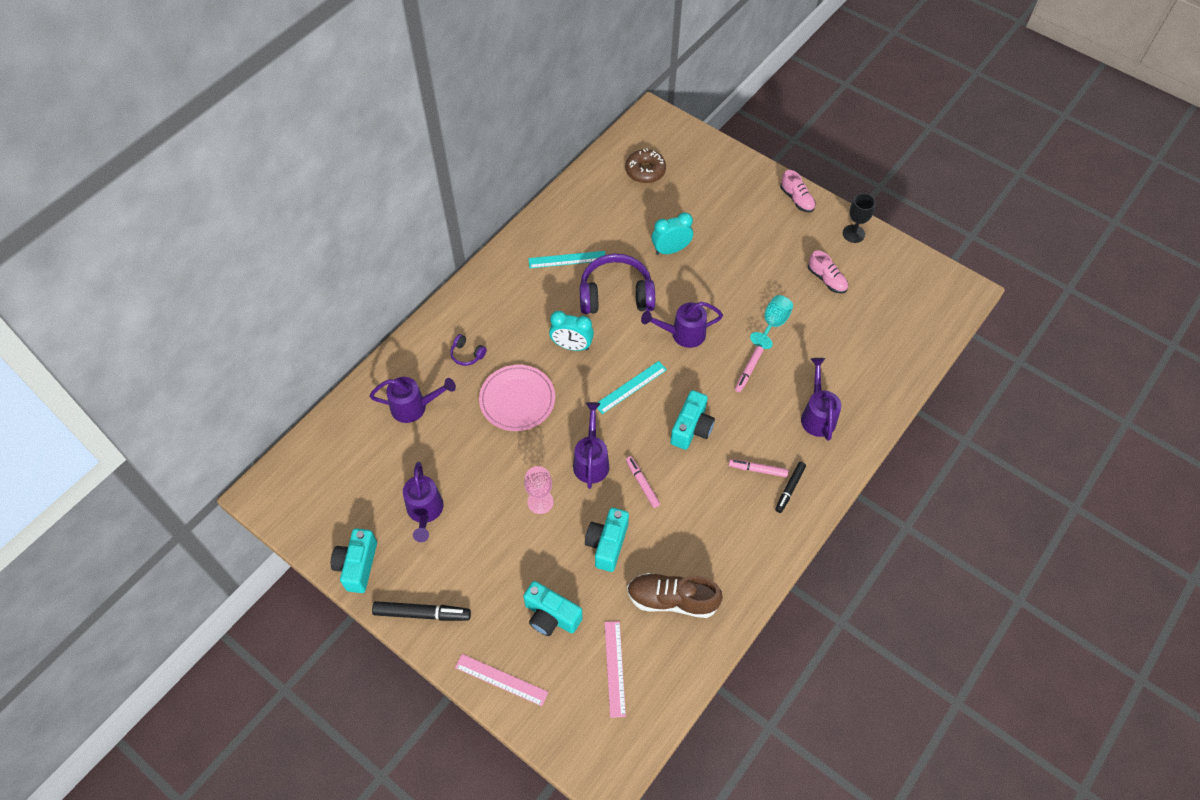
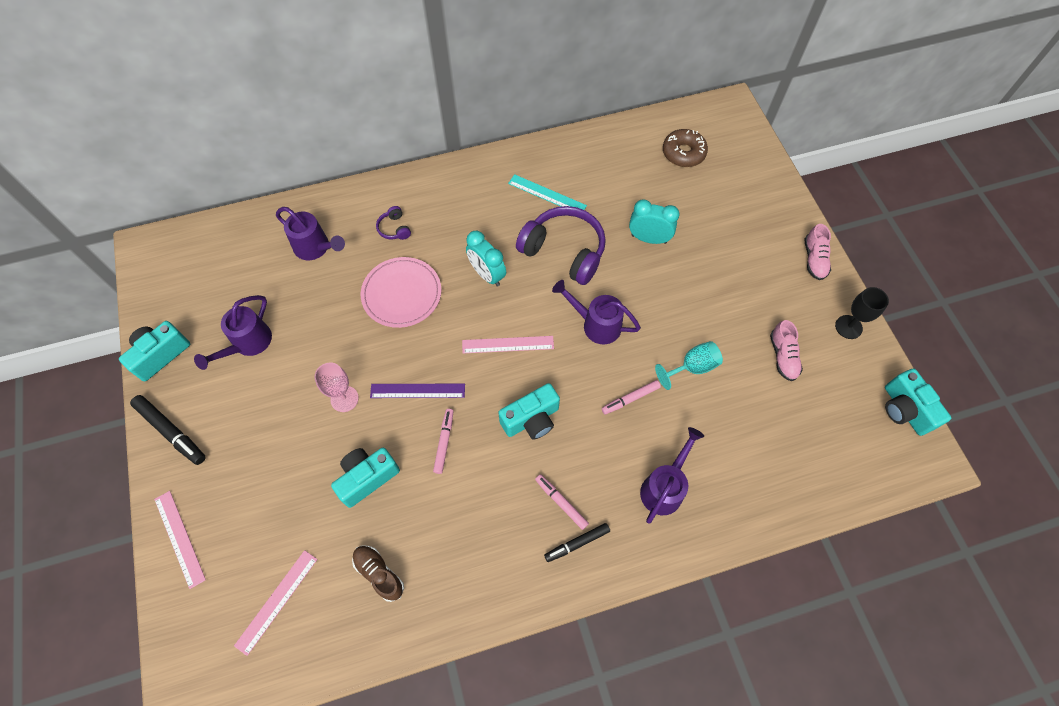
camera: 35 degrees right, 5 degrees up
turquoise camera [523,581,583,636] -> turquoise camera moved to [885,368,951,436]
purple watering can [573,402,609,489] -> purple ruler [370,384,465,398]
turquoise ruler [597,361,667,414] -> pink ruler [462,336,554,353]
brown shoe [627,573,723,618] -> brown shoe [352,545,404,602], size x0.64

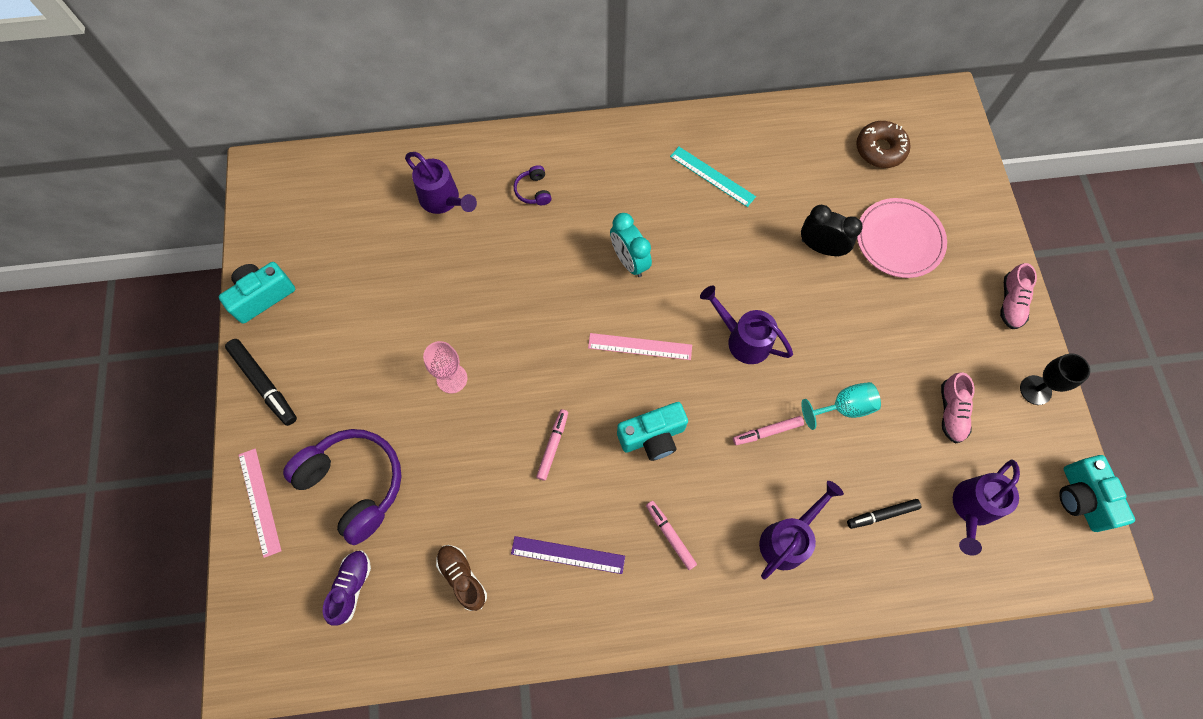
camera: 10 degrees right, 5 degrees up
purple watering can [194,295,272,370] -> purple watering can moved to [953,460,1020,556]
pink ruler [234,550,318,656] -> purple shoe [323,550,371,626]
turquoise camera [331,448,400,508] -> none
pink plate [361,257,441,328] -> pink plate moved to [857,198,947,278]
purple ruler [370,384,465,398] -> purple ruler moved to [511,536,625,574]
purple headphones [516,206,606,285] -> purple headphones moved to [283,429,402,545]
black marker [544,523,610,562] -> black marker moved to [847,499,921,529]
turquoise clock [629,199,679,244] -> black clock [801,205,863,256]

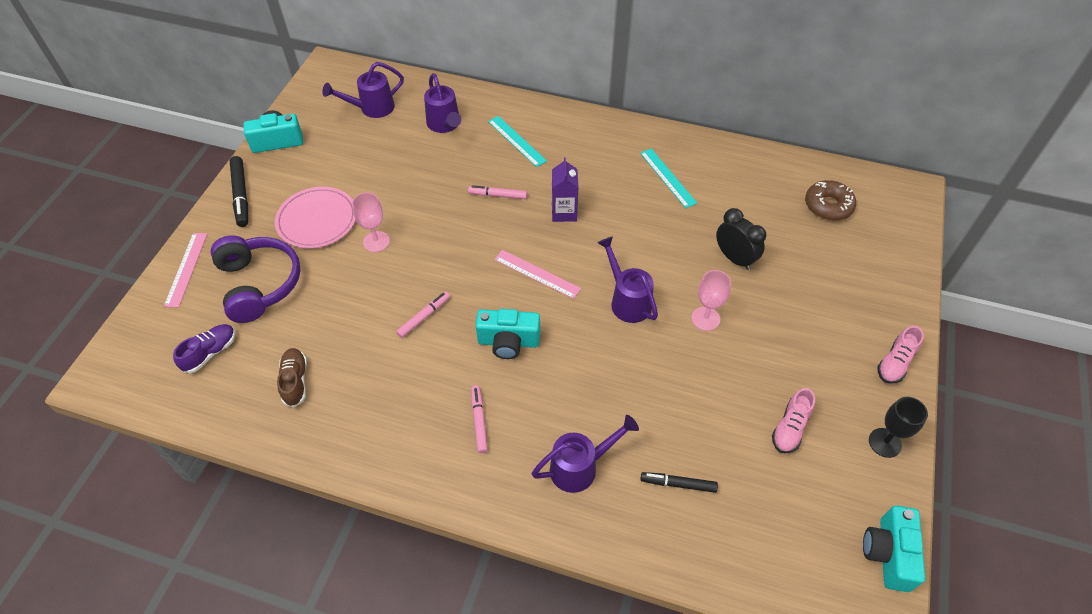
camera: 25 degrees right, 15 degrees down
purple ruler [511,536,625,574] -> none
purple headphones [514,165,551,205] -> turquoise ruler [488,116,547,167]
turquoise clock [610,213,652,277] -> purple carton [552,158,578,222]
pink marker [733,416,804,445] -> pink marker moved to [468,185,527,199]
turquoise goblet [801,382,881,430] -> none
pink plate [857,198,947,278] -> pink plate moved to [275,187,356,248]
purple watering can [953,460,1020,556] -> purple watering can moved to [322,62,404,118]
none -> pink goblet [691,270,731,331]

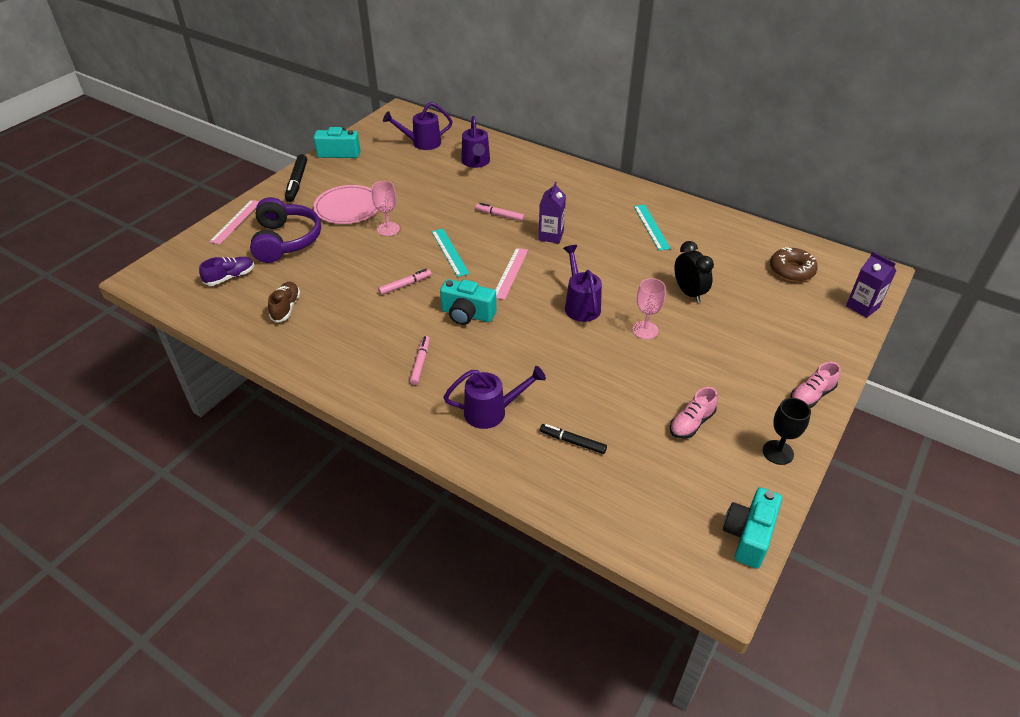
camera: 15 degrees right, 10 degrees down
turquoise ruler [488,116,547,167] -> turquoise ruler moved to [431,229,470,277]
pink ruler [494,250,581,299] -> pink ruler turned 60 degrees clockwise [495,248,528,300]
none -> purple carton [846,252,896,318]

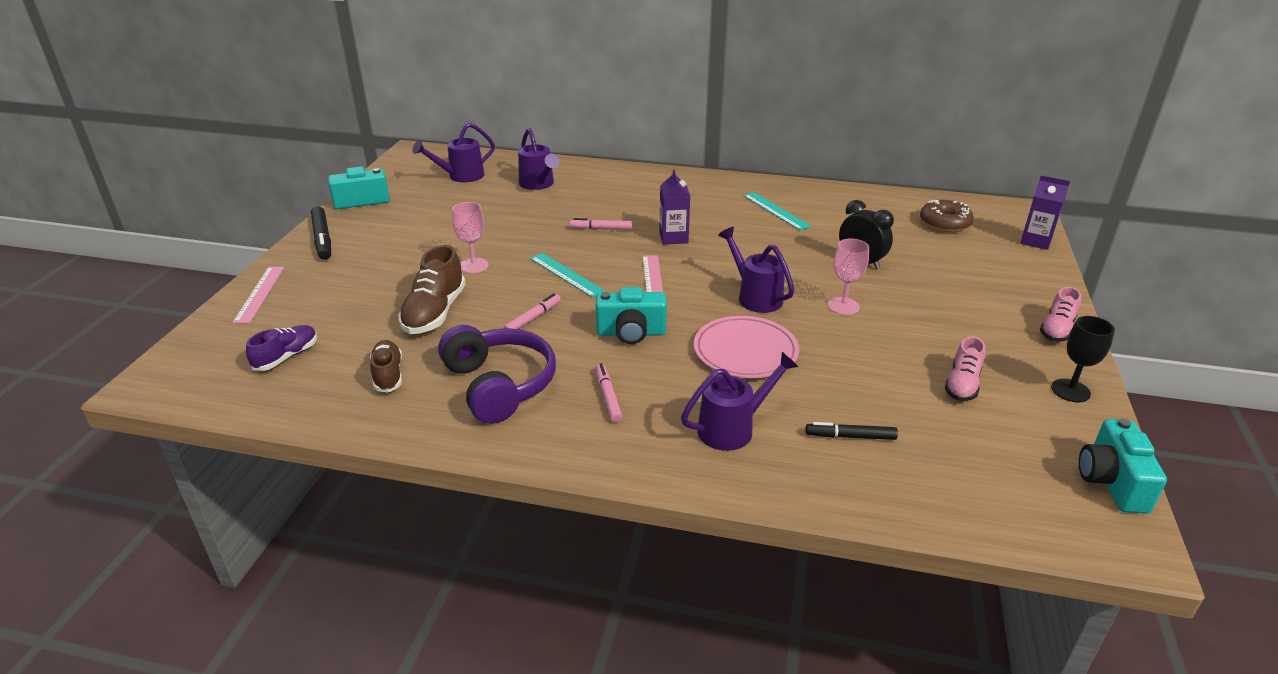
camera: 20 degrees left, 10 degrees down
purple headphones [250,197,321,263] -> purple headphones moved to [438,325,556,424]
pink plate [313,185,378,224] -> pink plate moved to [694,316,799,378]
none -> brown shoe [398,245,466,334]

